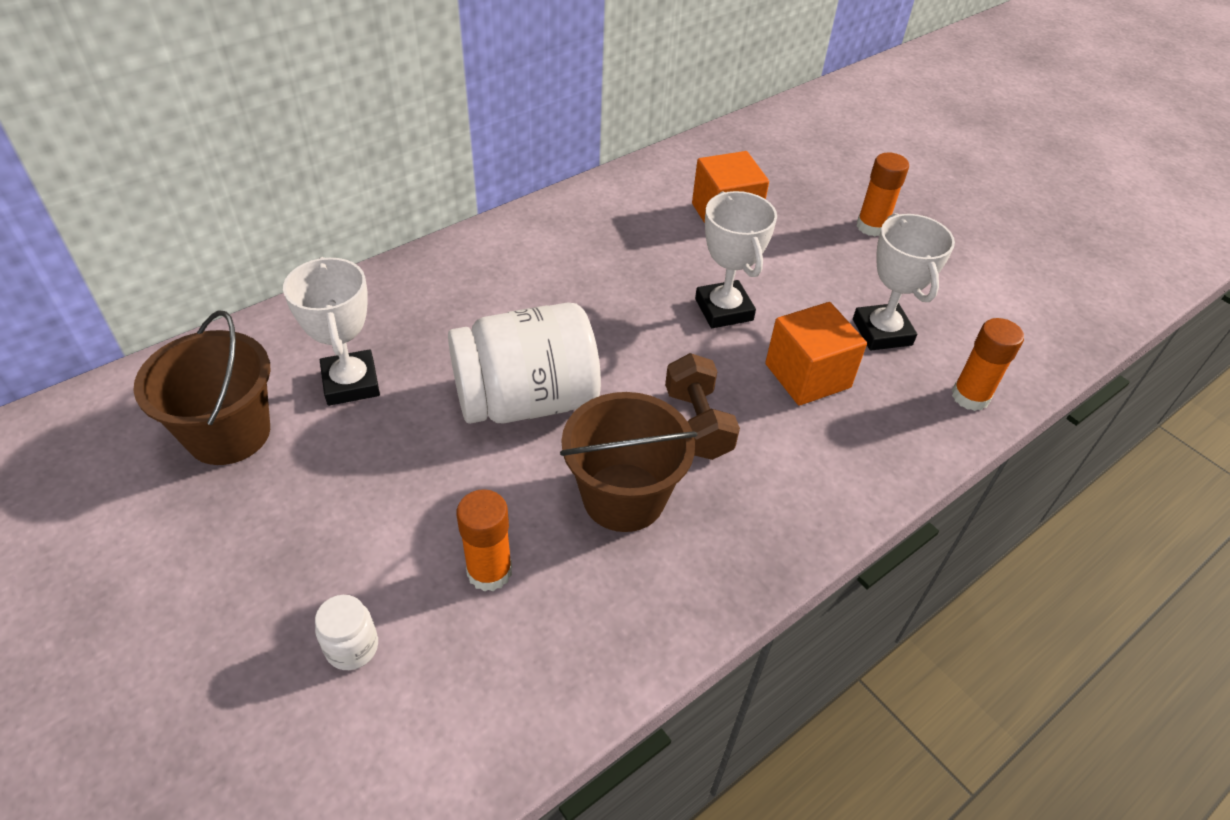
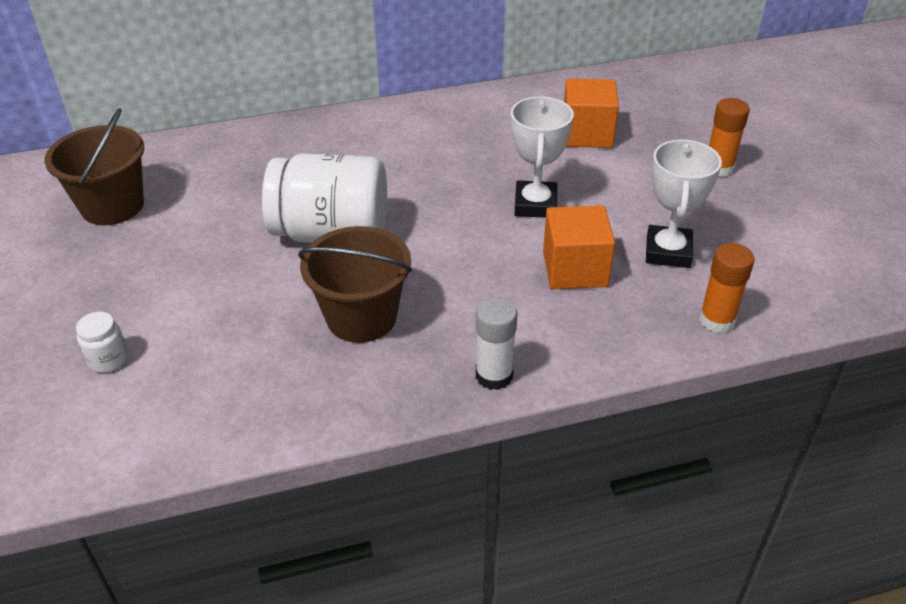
camera: 25 degrees right, 5 degrees down
white trophy [283,257,380,406] -> none
orange glue stick [456,489,512,591] -> none
brown dumbbell [665,353,740,460] -> none
none -> white glue stick [476,297,518,390]

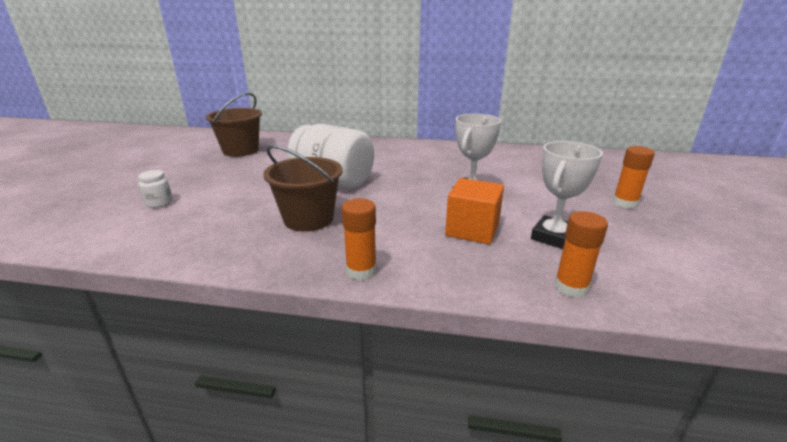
camera: 25 degrees right, 15 degrees down
white glue stick [476,297,518,390] -> orange glue stick [342,198,377,280]
orange cube [564,78,619,148] -> none

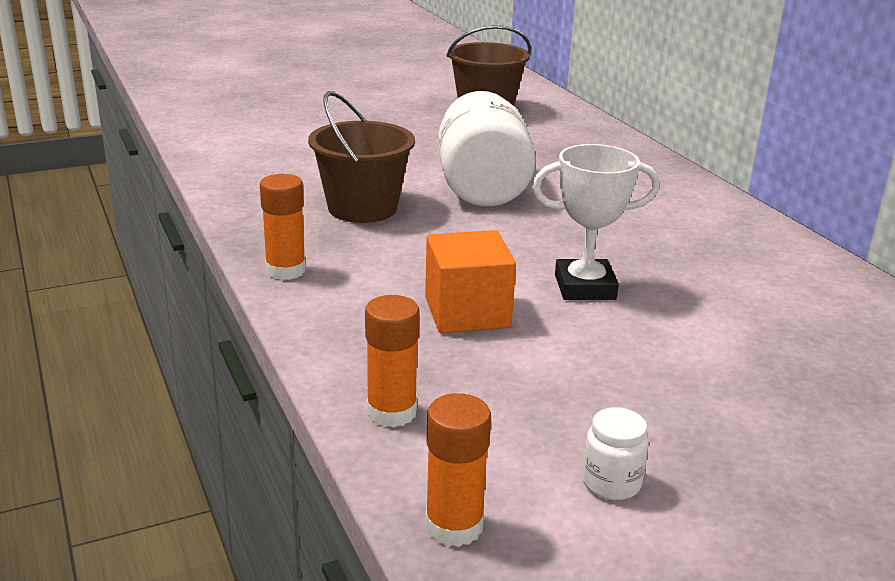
camera: 55 degrees right, 0 degrees up
white jar [138,170,173,208] -> white jar moved to [582,407,649,500]
white trophy [531,141,603,249] -> none
orange glue stick [613,146,655,209] -> orange glue stick moved to [425,393,491,547]

